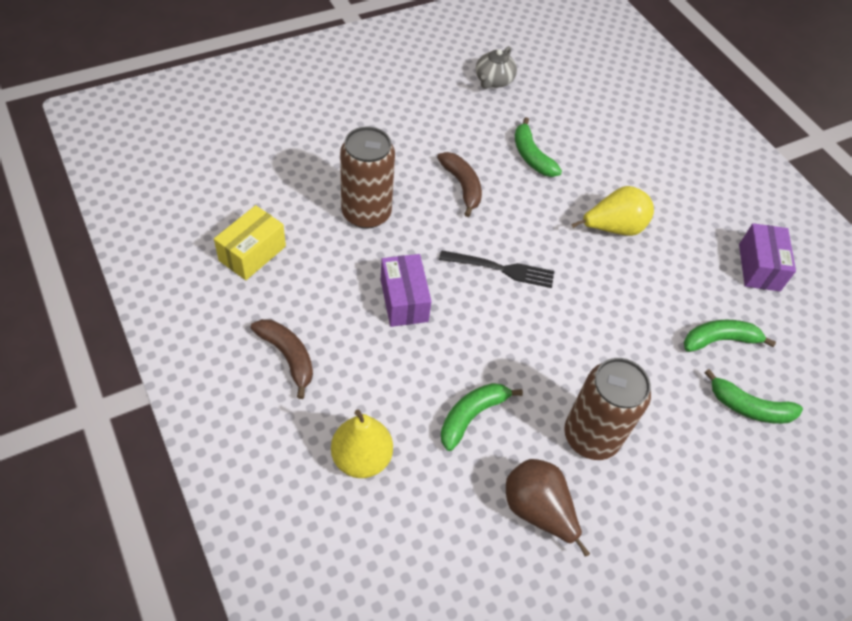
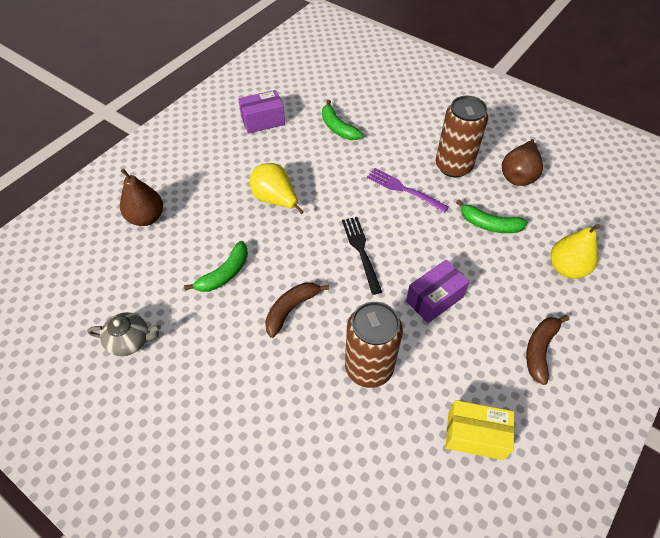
camera: 110 degrees left, 0 degrees up
green banana [704,369,803,424] -> none
none -> brown pear [120,169,163,226]
none -> purple fork [367,168,449,213]

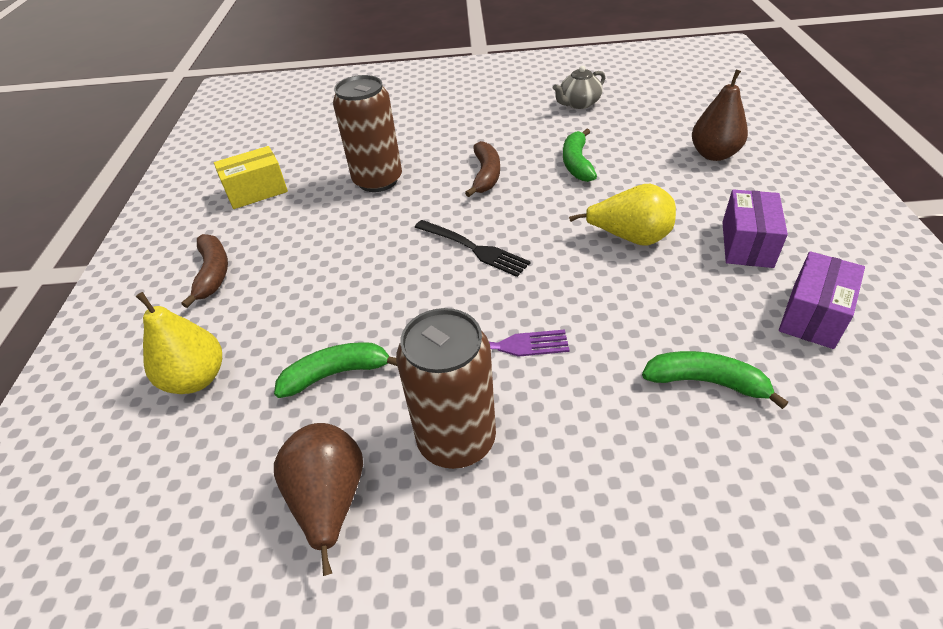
camera: 145 degrees right, 10 degrees down
purple box [406,260,470,323] -> purple box moved to [722,189,788,268]

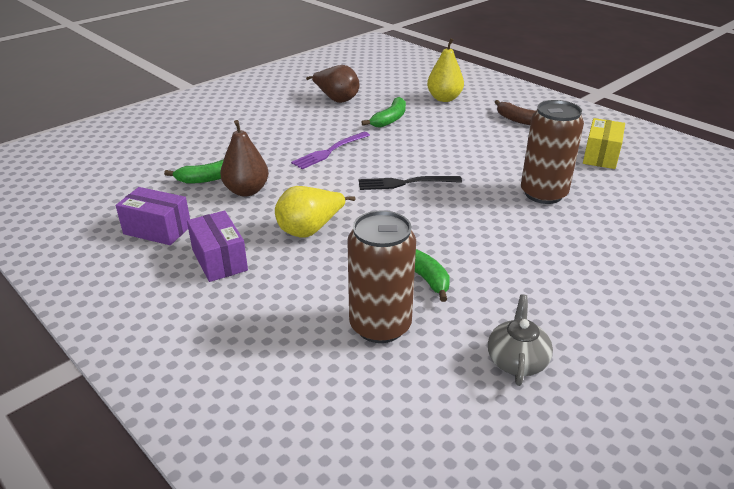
camera: 135 degrees right, 10 degrees down
brown can [396,308,496,469] -> brown can moved to [347,210,416,343]
brown banana [465,141,500,197] -> none
brown pear [692,69,748,161] -> brown pear moved to [220,120,269,196]
purple box [779,251,865,349] -> purple box turned 60 degrees counterclockwise [116,187,190,245]

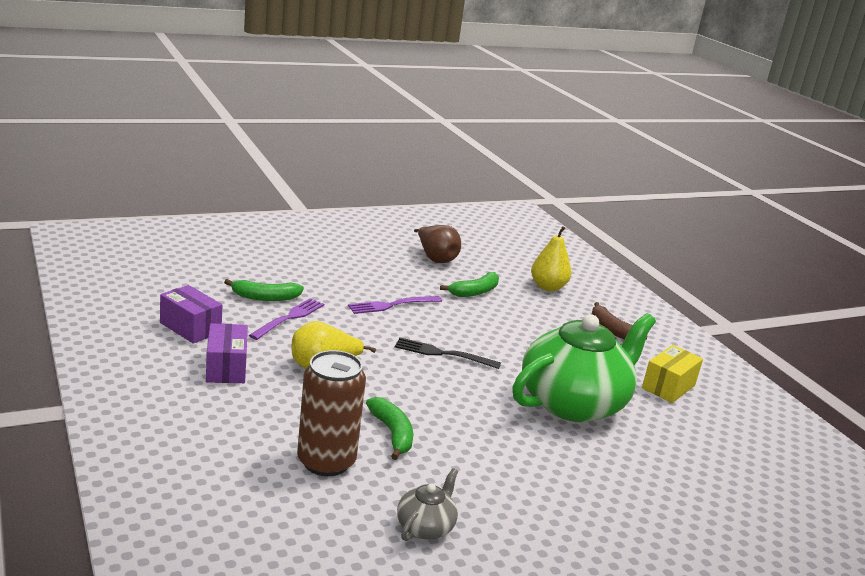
camera: 15 degrees right, 10 degrees down
brown pear [220,120,269,196] -> purple fork [249,298,324,340]
brown can [521,100,584,204] -> green teapot [512,313,656,422]

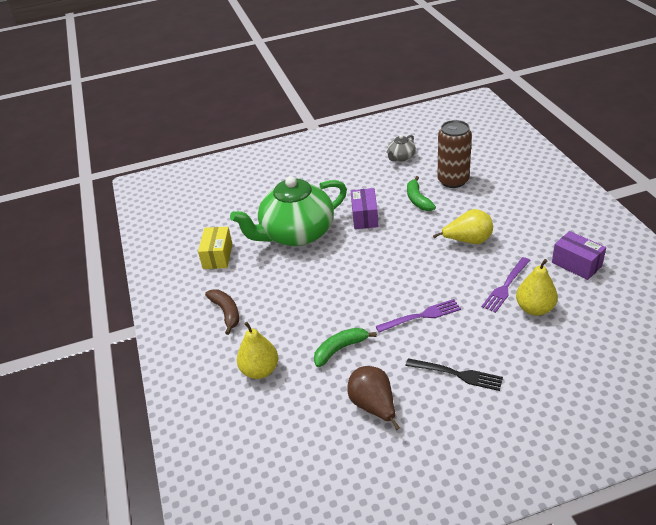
camera: 165 degrees left, 15 degrees up
purple box [206,323,248,383] -> purple box moved to [351,188,378,229]
green banana [224,279,304,301] -> yellow pear [516,259,558,316]
black fork [395,337,501,369] -> black fork moved to [405,358,503,391]
yellow box [642,345,703,403] -> yellow box turned 45 degrees counterclockwise [198,227,232,269]

